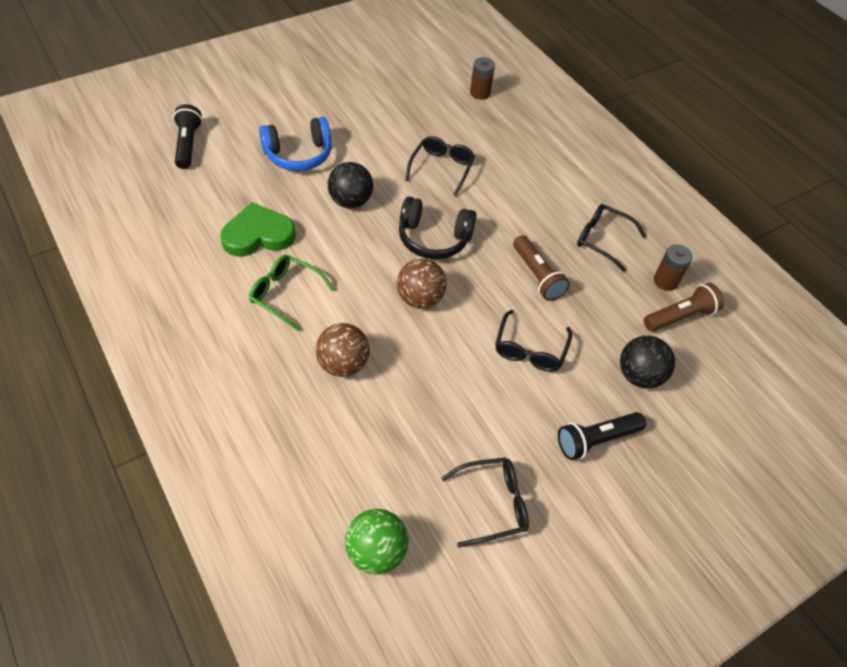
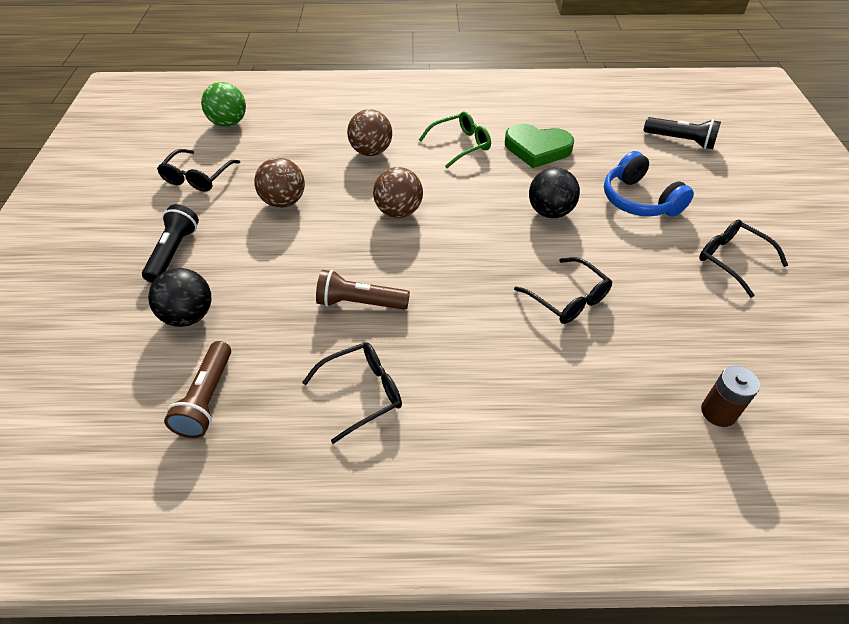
camera: 125 degrees right, 5 degrees down
green heart [220,203,296,256] -> green heart turned 90 degrees clockwise [505,124,574,168]
blue headphones [259,117,331,171] -> blue headphones turned 45 degrees counterclockwise [604,151,694,217]
black headphones [399,196,477,259] -> none
black glasses [495,309,572,372] -> black glasses moved to [699,220,788,298]
brown battery [654,244,693,291] -> none
none -> brown ball [254,158,305,208]

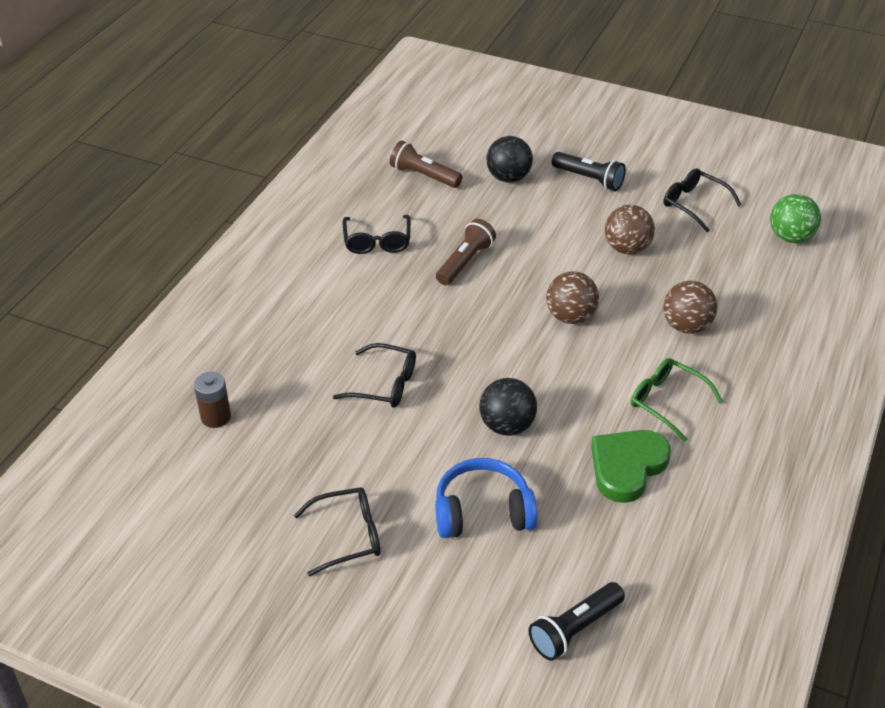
camera: 115 degrees right, 5 degrees down
green glasses [419,112,491,168] -> green glasses turned 135 degrees clockwise [631,358,723,442]
black glasses [514,257,612,324] -> black glasses turned 150 degrees counterclockwise [333,343,416,408]

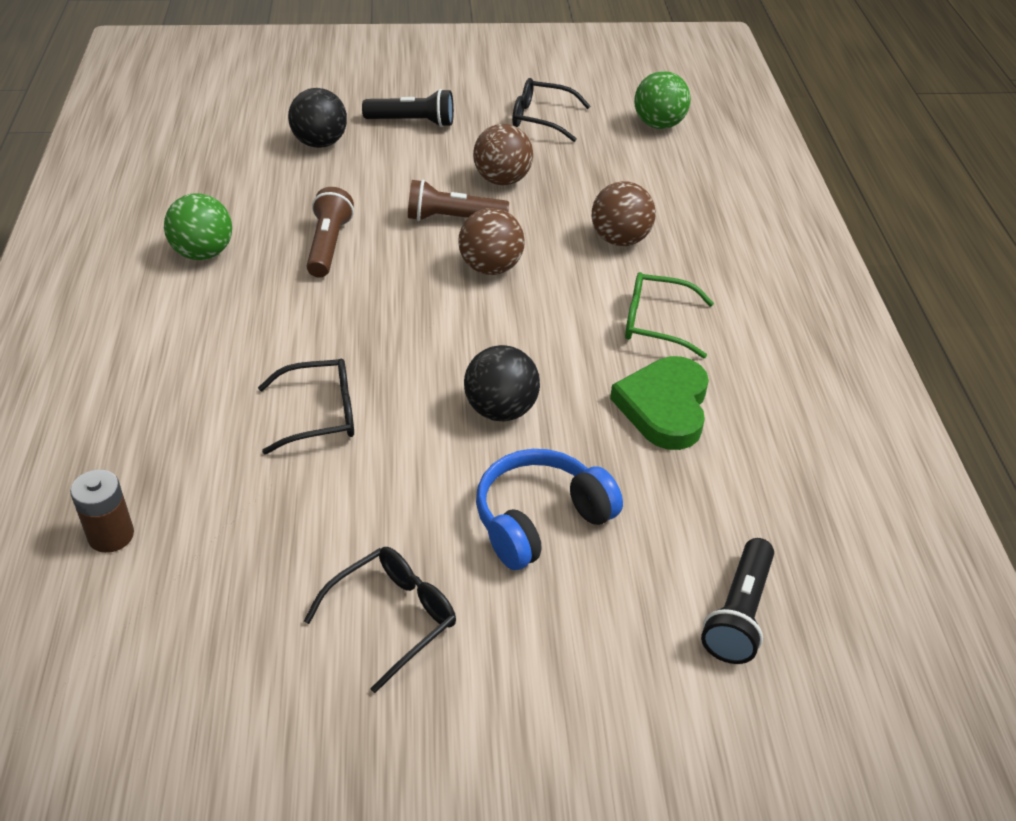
camera: 30 degrees left, 0 degrees up
black glasses [343,215,411,254] -> green ball [164,193,232,260]
brown flashlight [390,141,463,188] -> brown flashlight moved to [408,180,509,221]

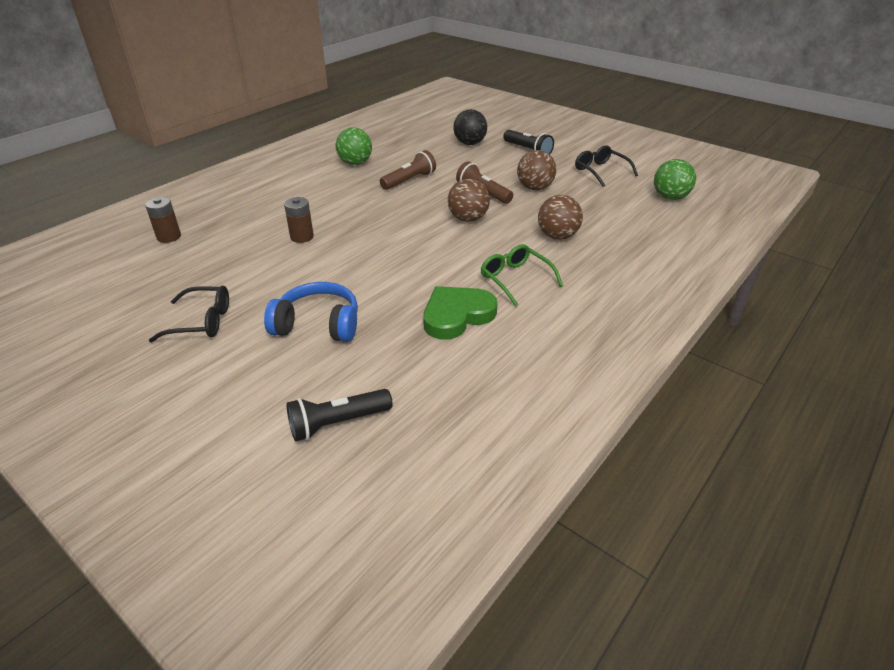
camera: 45 degrees right, 5 degrees down
black glasses [258,359,354,454] -> brown battery [284,197,314,243]
black ball [464,345,540,421] -> none

